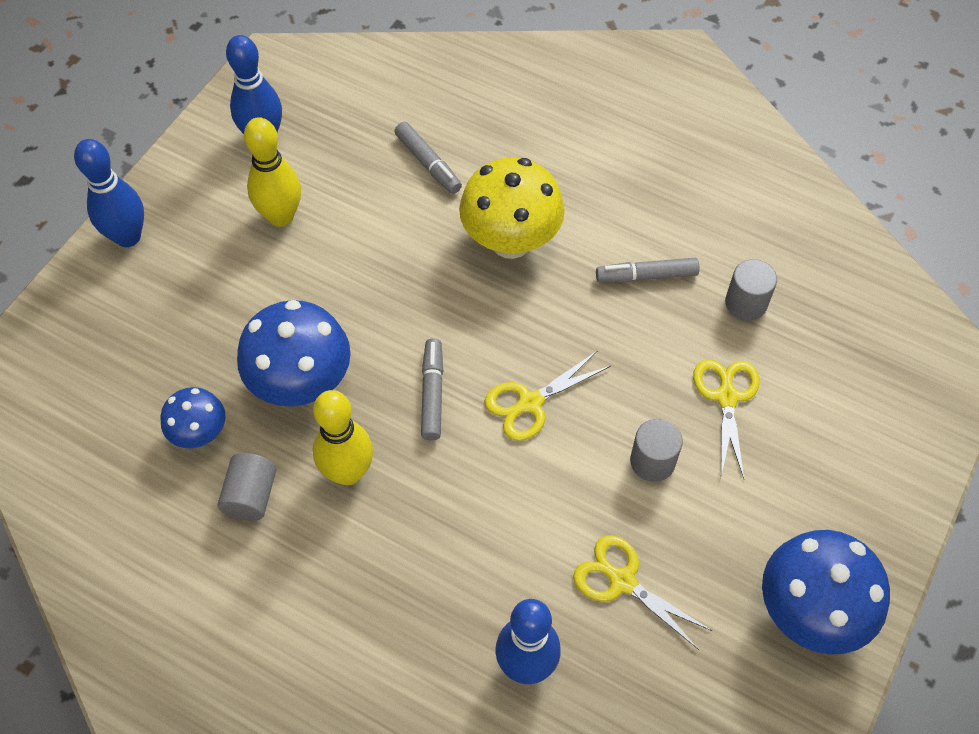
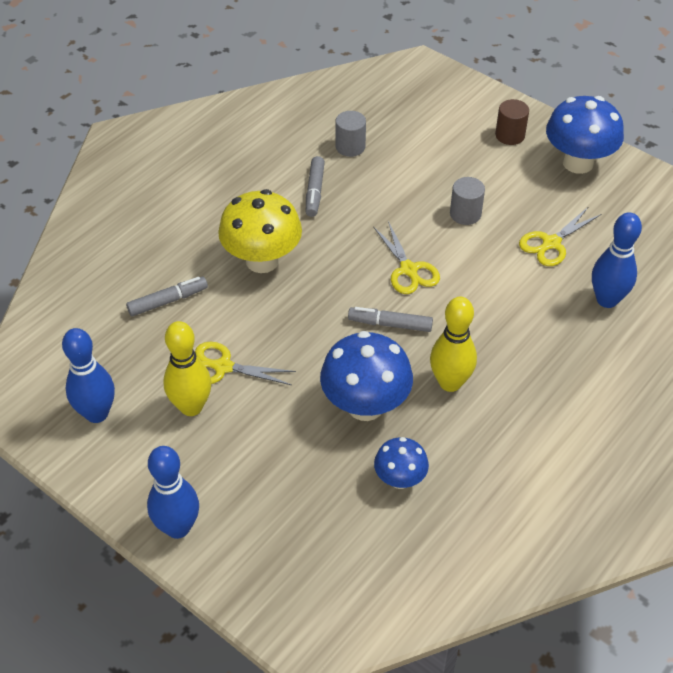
camera: 80 degrees left, 10 degrees down
grey cylinder [218,453,277,521] -> none
yellow scissors [693,359,760,479] -> yellow scissors moved to [195,342,296,385]
none -> brown cylinder [495,99,529,145]

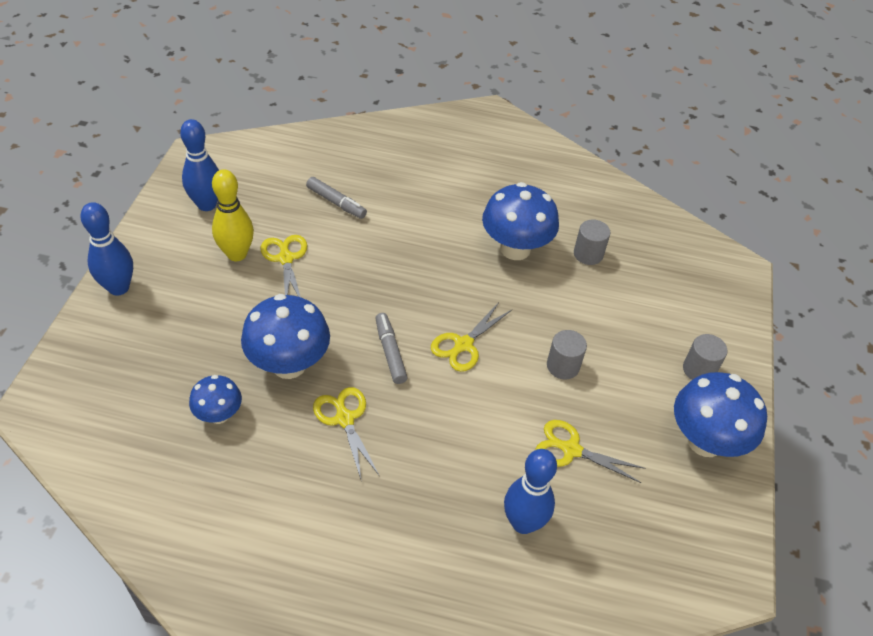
camera: 60 degrees right, 0 degrees up
yellow mushroom [218,189,302,273] -> none
grey marker [306,156,325,217] -> blue mushroom [482,182,559,260]
yellow bowling pin [430,297,477,392] -> yellow scissors [313,387,379,482]
brown cylinder [495,99,529,145] -> grey cylinder [683,334,727,380]

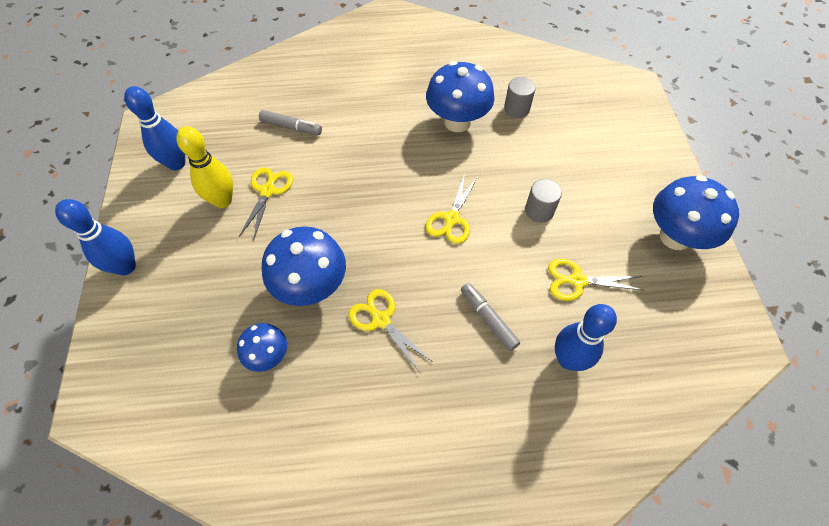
camera: 15 degrees left, 10 degrees up
yellow scissors [261,235,307,297] -> yellow scissors turned 45 degrees clockwise [239,167,293,239]
grey marker [375,313,408,384] -> grey marker moved to [461,283,520,351]
grey cylinder [683,334,727,380] -> none

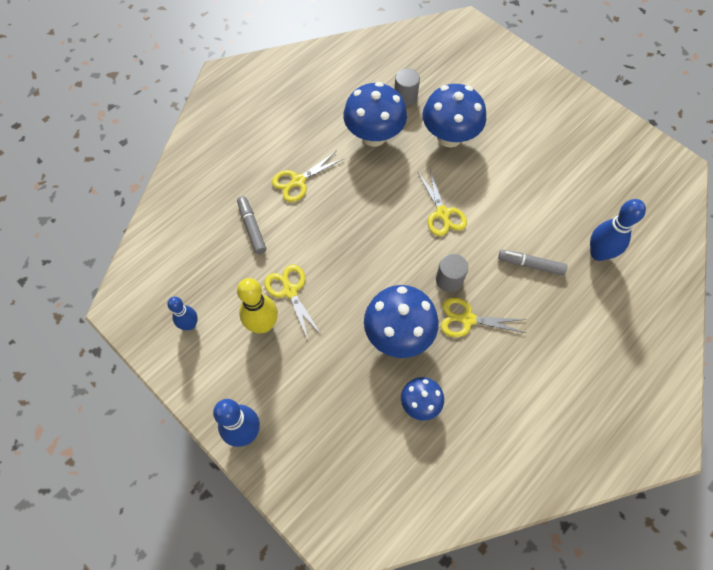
camera: 40 degrees left, 5 degrees up
blue bowling pin [124,86,185,170] -> blue bowling pin [167,297,198,330], size x0.64
grey marker [259,110,322,135] -> grey marker turned 90 degrees counterclockwise [237,196,266,254]
grey cylinder [525,179,562,223] -> grey cylinder moved to [436,254,468,292]
yellow scissors [548,259,645,301] -> yellow scissors moved to [272,151,344,202]
blue mushroom [653,175,739,250] -> blue mushroom moved to [422,84,486,147]

